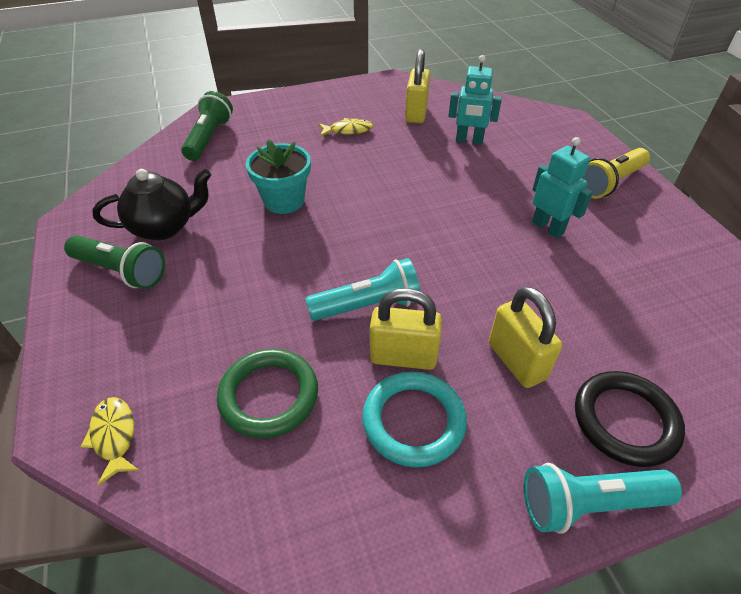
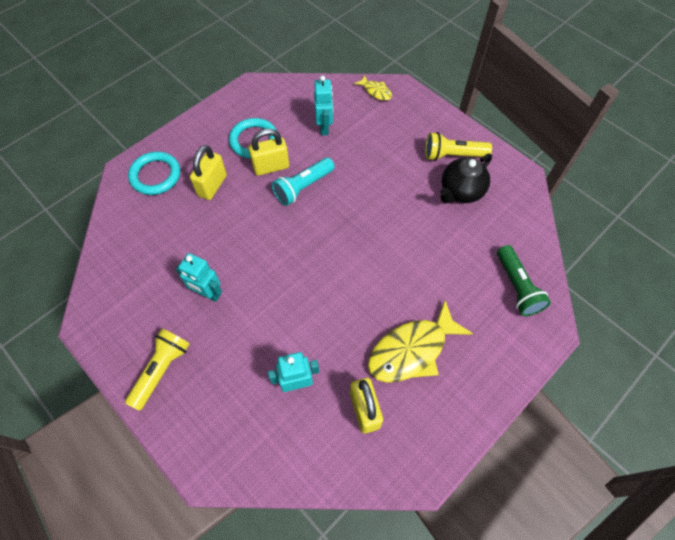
camera: 155 degrees right, 15 degrees up
green flashlight [64,235,165,289] -> yellow flashlight [425,132,492,161]
green ring [217,349,318,438] -> turquoise robot [314,76,333,135]
turquoise flower pot [246,139,311,214] -> none
yellow fish [318,118,373,137] -> yellow fish [368,301,473,383], size x2.06
yellow padlock [489,286,562,388] -> yellow padlock turned 75 degrees clockwise [190,145,227,200]
turquoise flashlight [524,463,682,534] -> none
black ring [575,371,685,467] -> turquoise ring [128,152,180,195]

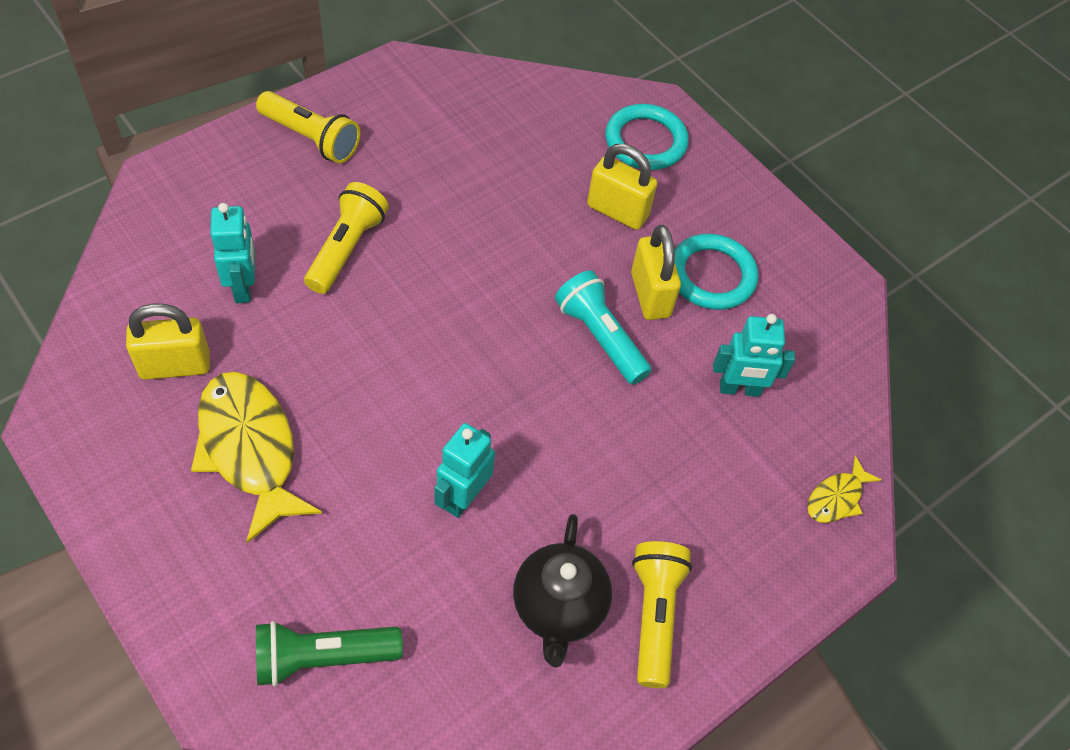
camera: 90 degrees right, 5 degrees down
turquoise robot [176,253,222,302] -> turquoise robot moved to [435,423,495,518]
black teapot [440,154,492,203] -> black teapot turned 135 degrees counterclockwise [513,514,612,668]
none -> yellow flashlight [304,182,389,294]

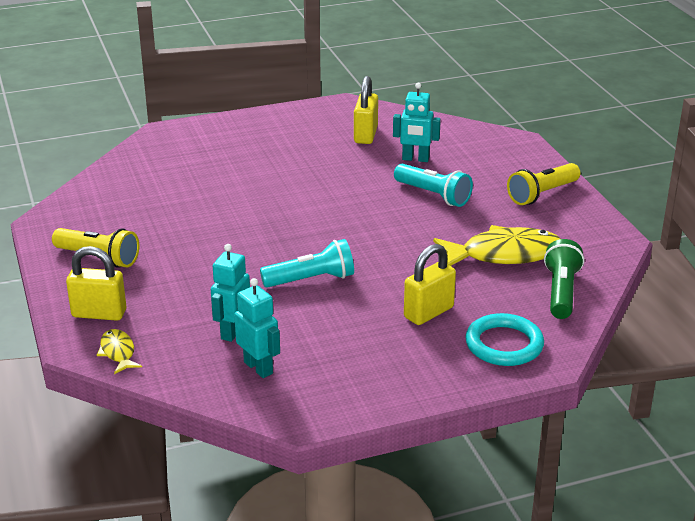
camera: 115 degrees right, 25 degrees down
yellow fish [191,372,322,543] -> yellow fish moved to [433,225,560,266]
green flashlight [256,621,403,687] -> green flashlight moved to [544,239,584,319]
yellow flashlight [304,182,389,294] -> turquoise flashlight [394,164,473,207]
turquoise robot [435,423,495,518] -> turquoise robot moved to [234,278,280,378]
black teapot [513,514,612,668] -> none
yellow padlock [631,225,681,320] -> yellow padlock moved to [66,246,126,321]
turquoise ring [674,234,759,310] -> none

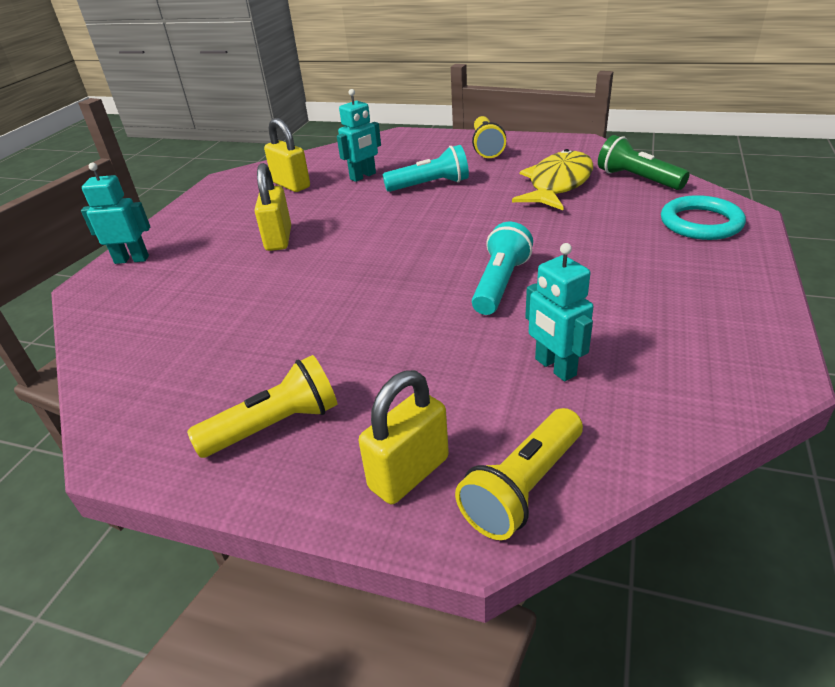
camera: 50 degrees left, 5 degrees up
yellow fish [97,329,142,374] -> yellow flashlight [455,408,583,540]
turquoise robot [234,278,280,378] -> turquoise robot moved to [81,163,150,264]
yellow padlock [404,244,456,325] -> yellow padlock moved to [255,163,291,251]

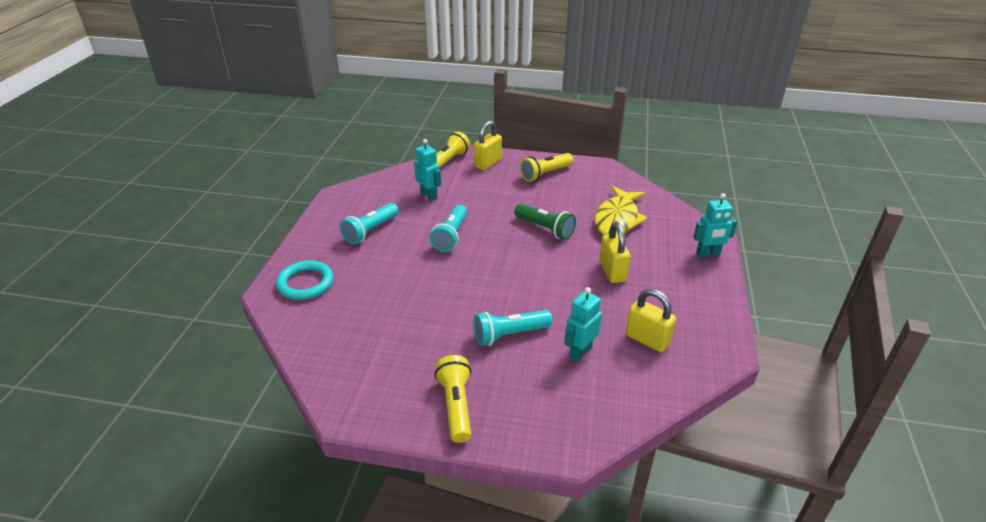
camera: 170 degrees right, 0 degrees up
yellow fish [512,149,593,210] -> yellow fish moved to [594,186,648,235]
green flashlight [598,135,690,190] -> green flashlight moved to [514,204,576,240]
none -> turquoise flashlight [340,203,399,245]

